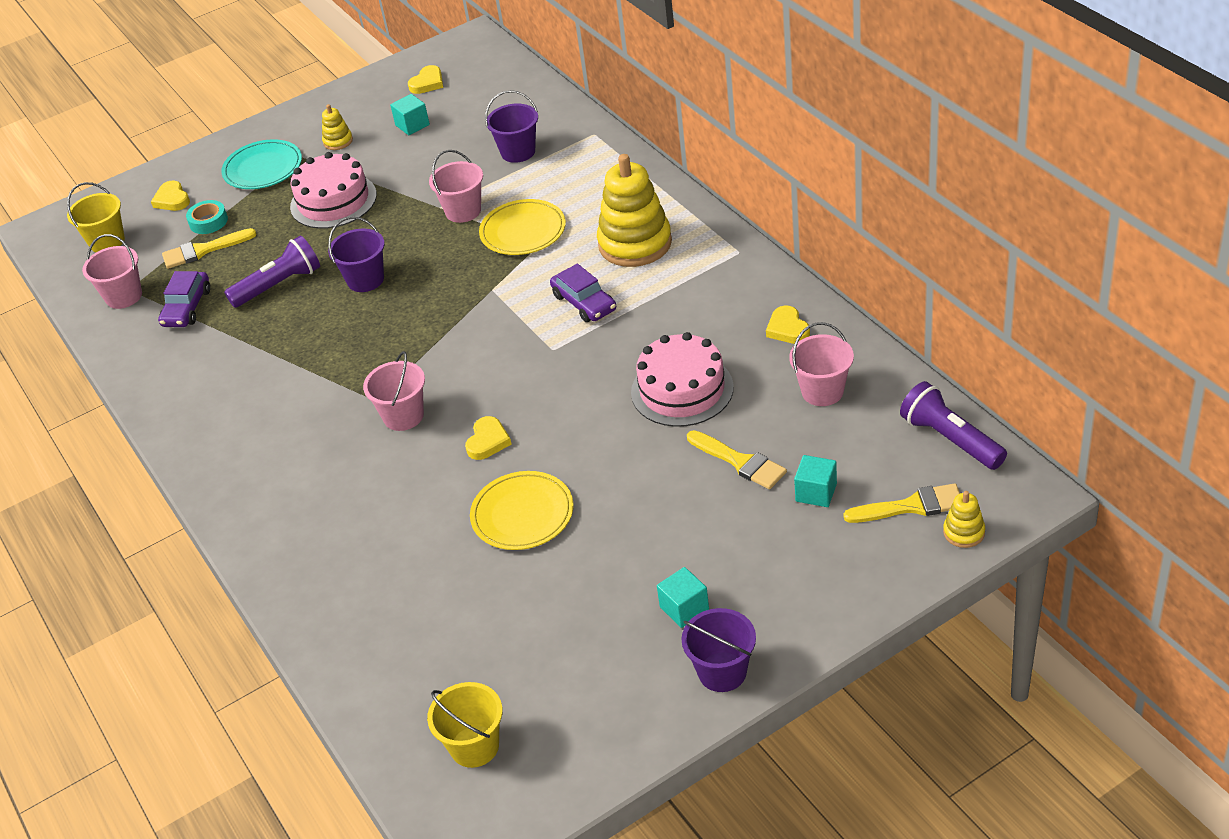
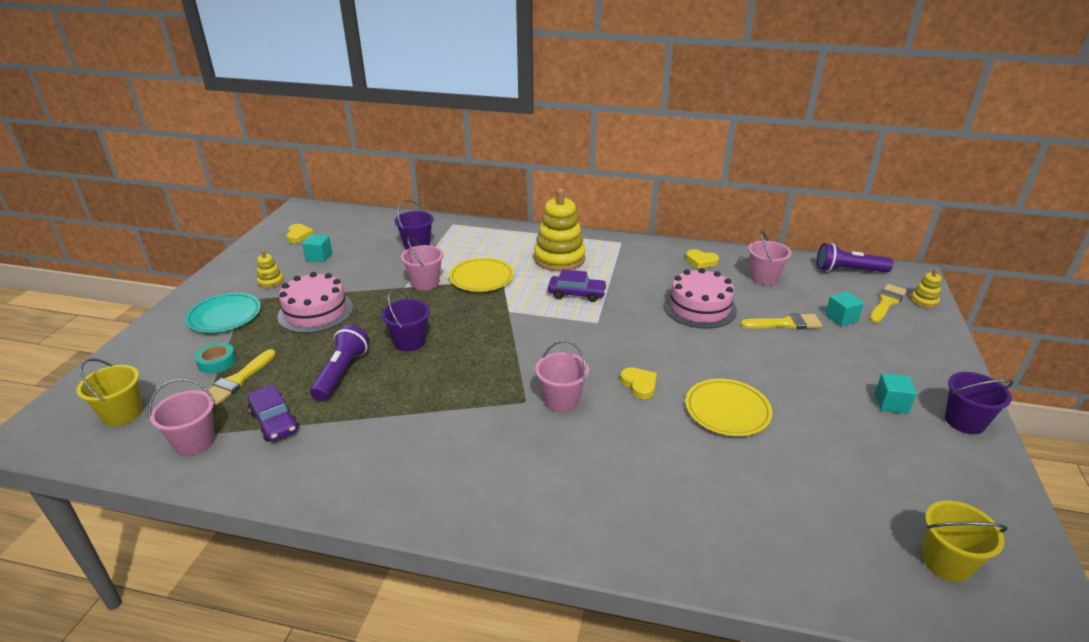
camera: 50 degrees left, 10 degrees down
yellow heart [151,181,190,211] -> none

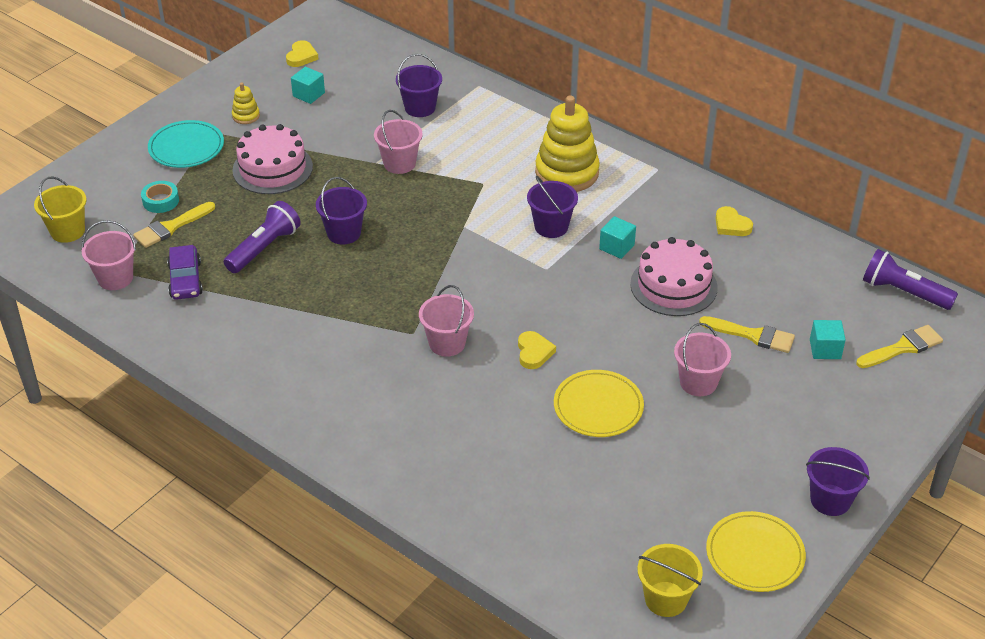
camera: 25 degrees right, 10 degrees up
yellow plate [449,258,514,292] -> yellow plate moved to [706,511,806,592]
purple car [548,269,607,302] -> purple bucket [527,176,578,238]
pink bucket [748,230,791,285] -> pink bucket moved to [674,323,731,396]
turquoise cube [875,373,917,414] -> turquoise cube moved to [599,216,636,259]
yellow stacking toy [910,269,941,308] -> none

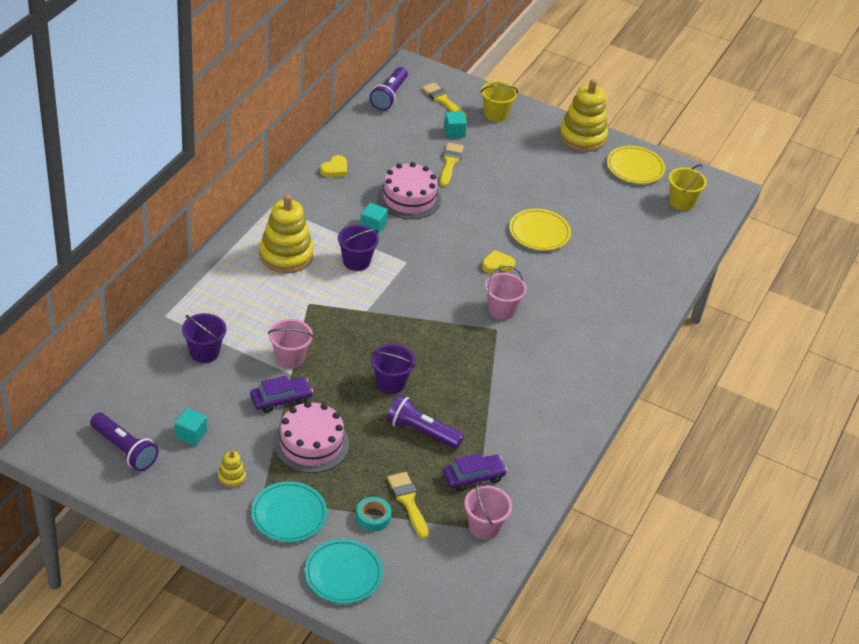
camera: 105 degrees left, 0 degrees up
yellow bucket [34,177,86,243] -> yellow bucket moved to [480,81,518,122]
yellow brush [133,202,215,248] -> yellow brush turned 150 degrees counterclockwise [387,472,429,539]
yellow heart [286,40,319,67] -> purple flashlight [90,413,158,471]
pink bucket [674,323,731,396] -> none
purple bucket [806,447,870,516] -> yellow stacking toy [559,79,608,152]
none -> purple car [250,375,313,413]
none -> turquoise plate [304,539,383,604]

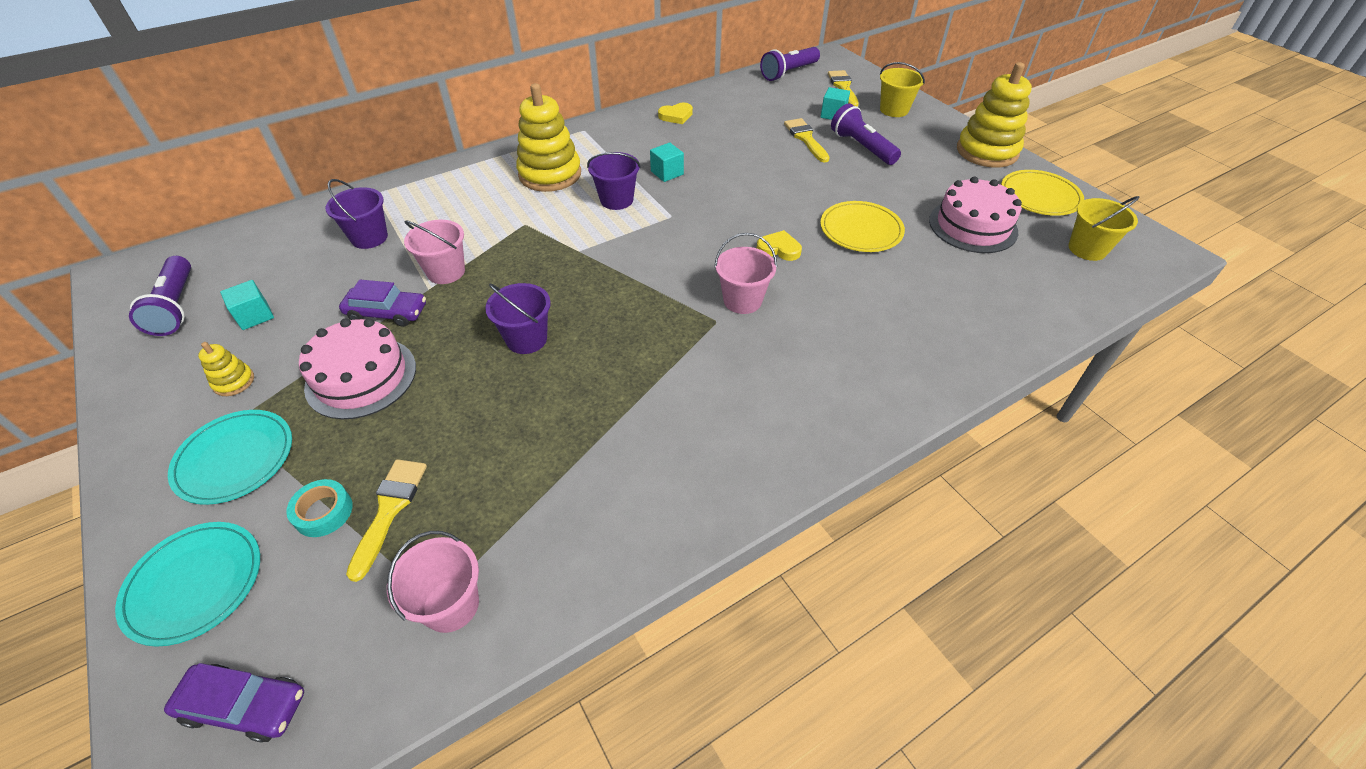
camera: 35 degrees right, 5 degrees up
pink cake [377,162,441,219] -> pink cake moved to [929,177,1022,253]
purple flashlight [386,395,464,449] -> purple flashlight moved to [831,103,901,165]
yellow brush [440,143,464,187] -> yellow brush turned 60 degrees counterclockwise [784,118,830,163]
purple car [443,453,507,492] -> purple car moved to [164,663,304,743]

